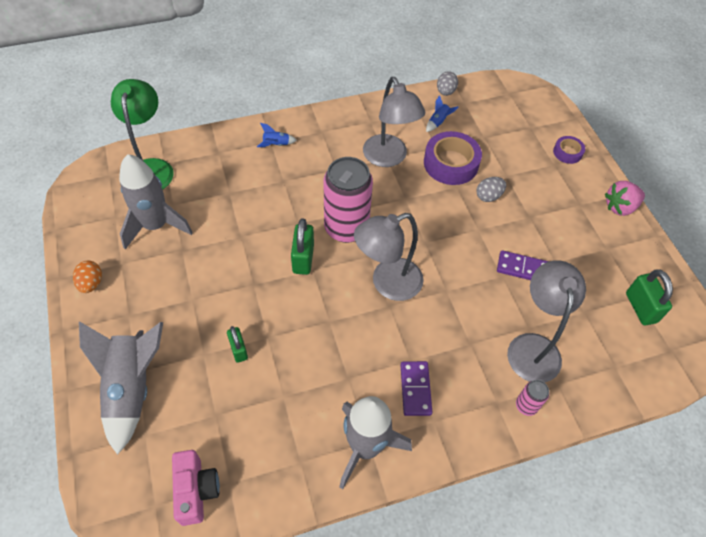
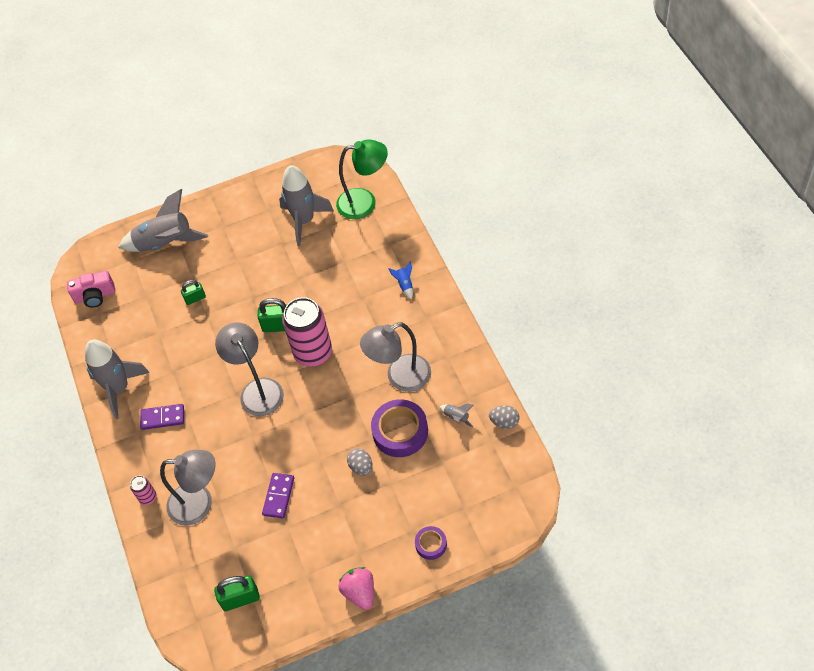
camera: 95 degrees right, 0 degrees up
orange egg [73,261,102,293] -> none
blue rocket [426,95,458,132] -> grey rocket [440,403,474,427]

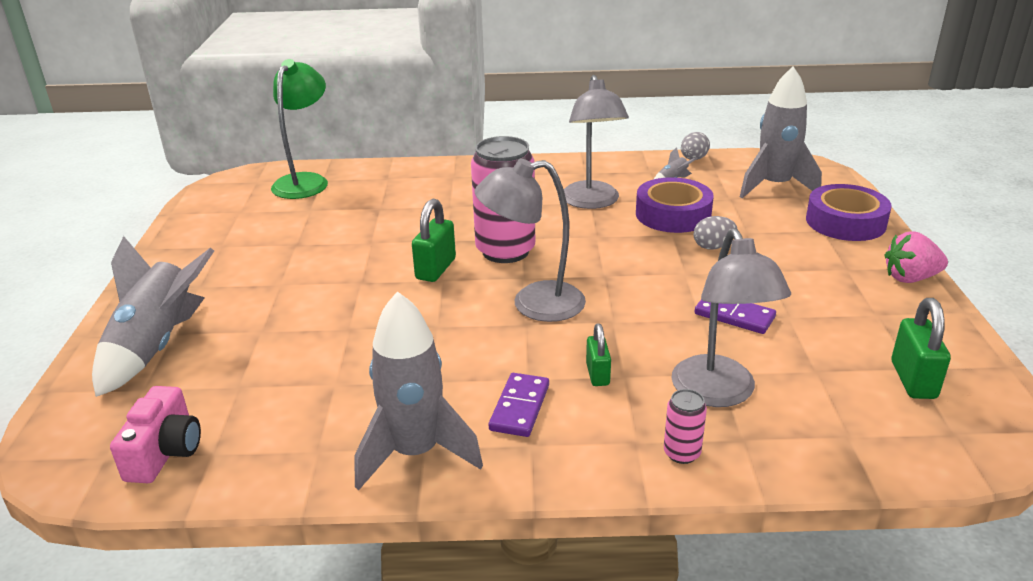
camera: 75 degrees left, 25 degrees down
grey lamp [160,450,215,526] -> grey lamp turned 150 degrees clockwise [671,228,791,407]
green padlock [181,280,206,305] -> green padlock moved to [586,323,611,386]
grey rocket [279,165,334,246] -> grey rocket moved to [740,67,822,198]
blue rocket [388,261,413,299] -> none
purple tape [415,526,447,560] -> purple tape [806,184,891,241], size x1.87

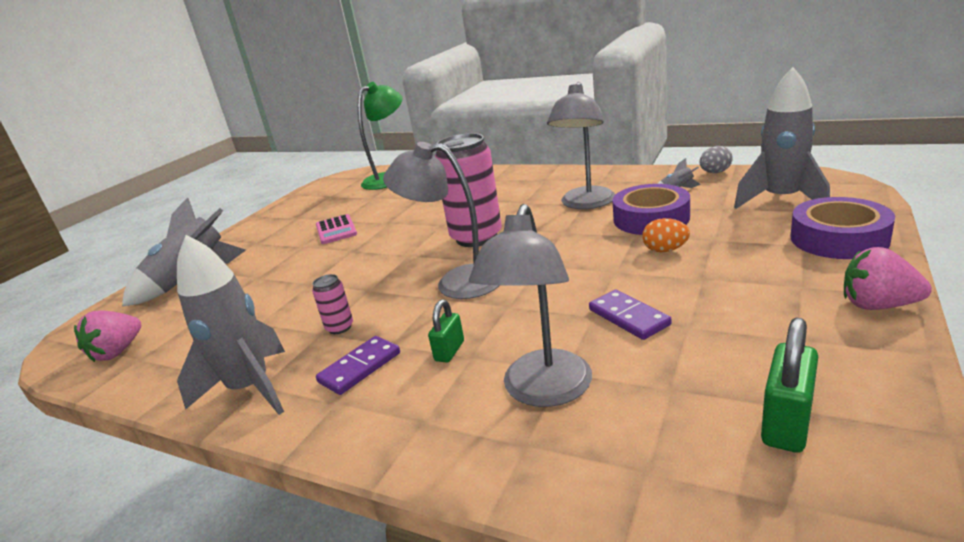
camera: 30 degrees right, 5 degrees down
pink camera [110,386,201,483] -> pink strawberry [74,310,141,362]
green padlock [412,199,456,282] -> none
pink can [664,389,707,464] -> pink can moved to [312,274,353,334]
grey egg [693,216,737,250] -> orange egg [642,218,690,252]
none -> pink calculator [316,214,357,244]

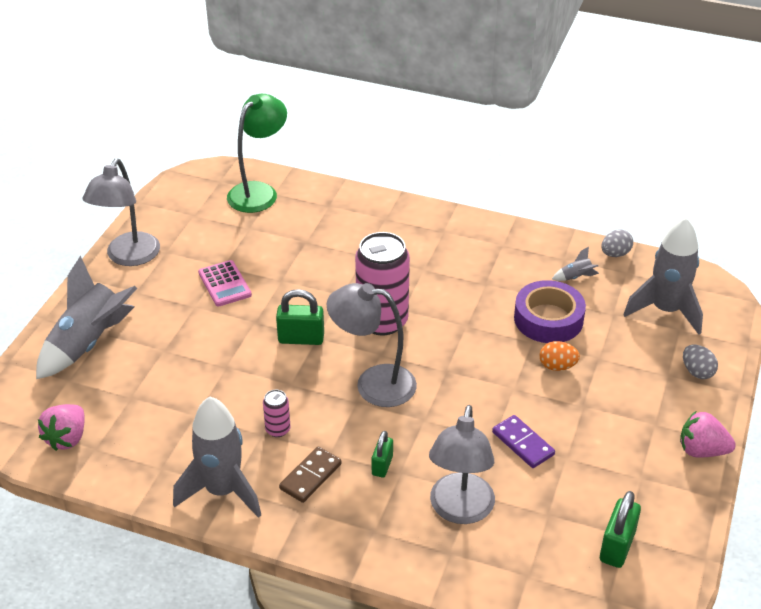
camera: 10 degrees left, 15 degrees up
purple domino [316,336,400,395] -> brown domino [279,446,342,503]
grey lamp [547,82,615,209] -> grey lamp moved to [83,159,160,266]
purple tape [791,197,895,259] -> grey egg [683,345,718,379]
none -> green padlock [276,289,324,345]

